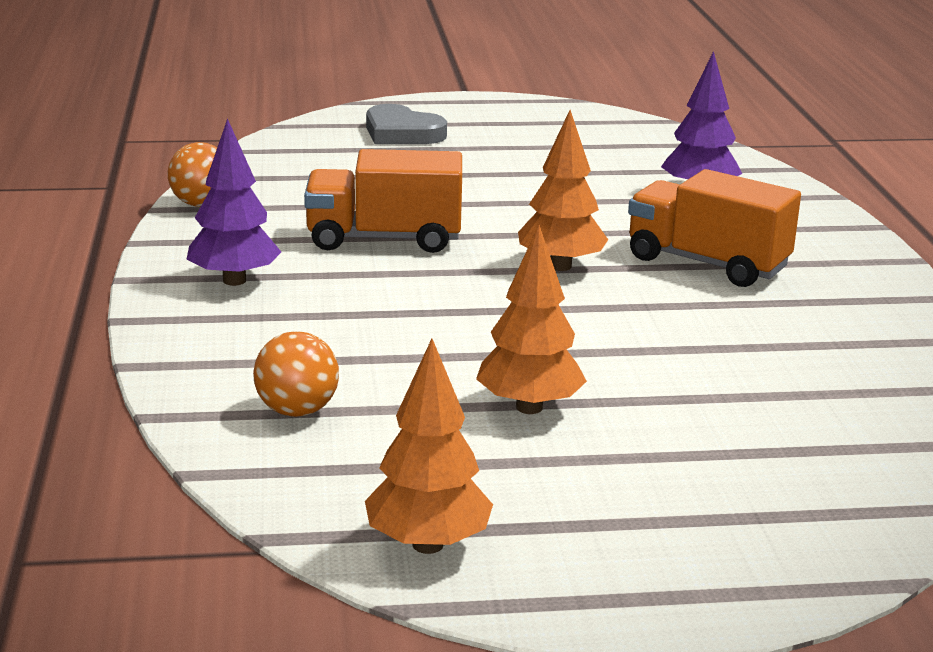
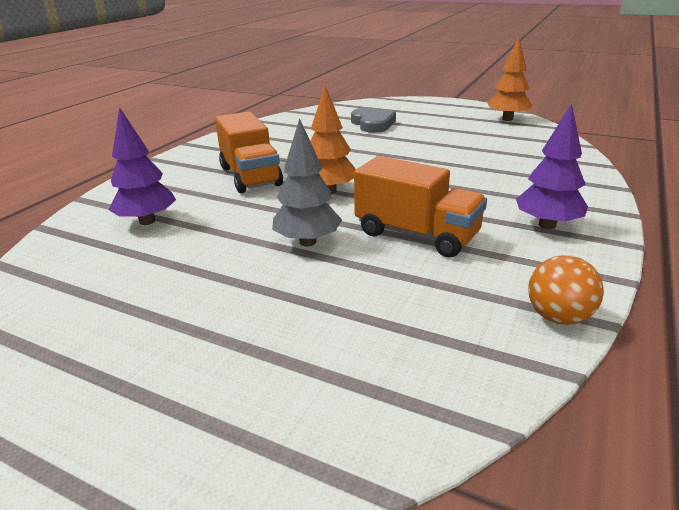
camera: 145 degrees left, 5 degrees up
orange ball [253,331,339,417] -> none
grey heart [366,104,447,144] -> grey heart moved to [351,108,396,133]
orange tree [476,225,587,414] -> none
none -> grey tree [272,118,342,247]

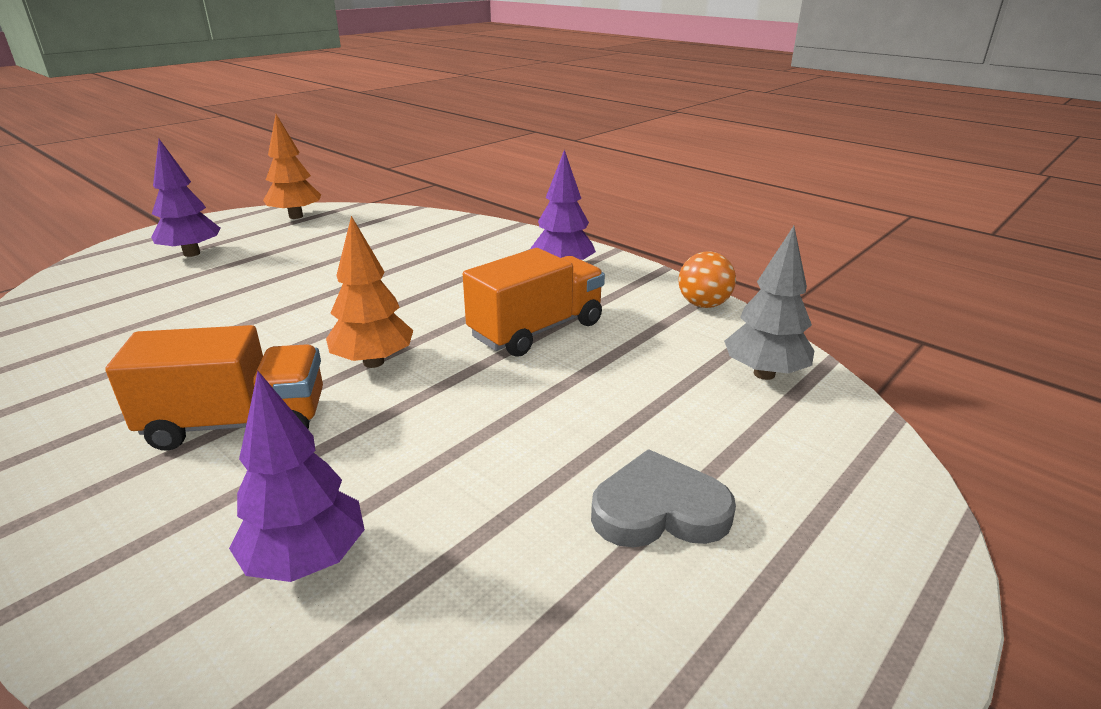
camera: 75 degrees left, 0 degrees up
grey tree [272,118,342,247] -> grey tree moved to [724,226,814,380]
grey heart [351,108,396,133] -> grey heart moved to [591,449,736,548]
none -> purple tree [151,139,220,257]

